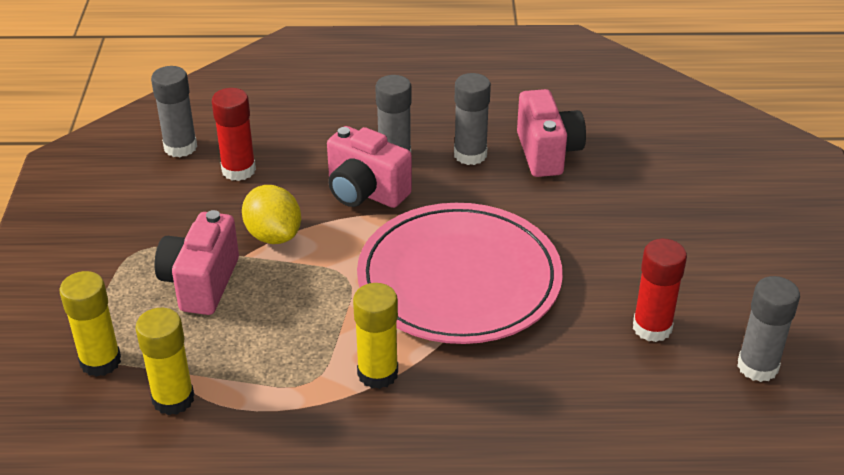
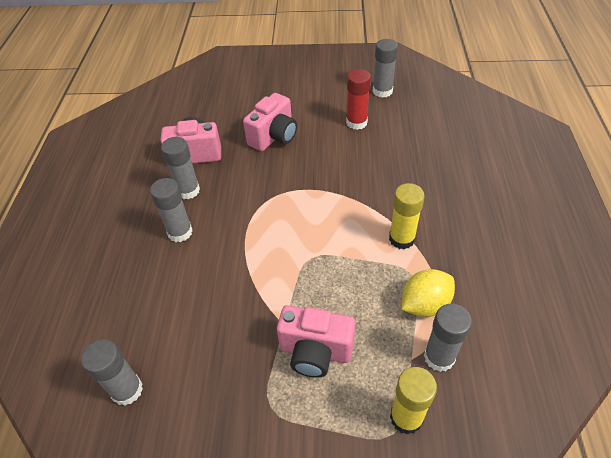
camera: 85 degrees left, 10 degrees up
yellow glue stick [135,308,194,415] -> grey glue stick [424,304,472,372]
red glue stick [212,88,256,181] -> none
yellow lemon [242,185,301,244] -> yellow lemon moved to [401,269,455,317]
pink camera [327,126,412,208] -> pink camera moved to [243,93,297,151]
pink plate [357,203,563,344] -> none

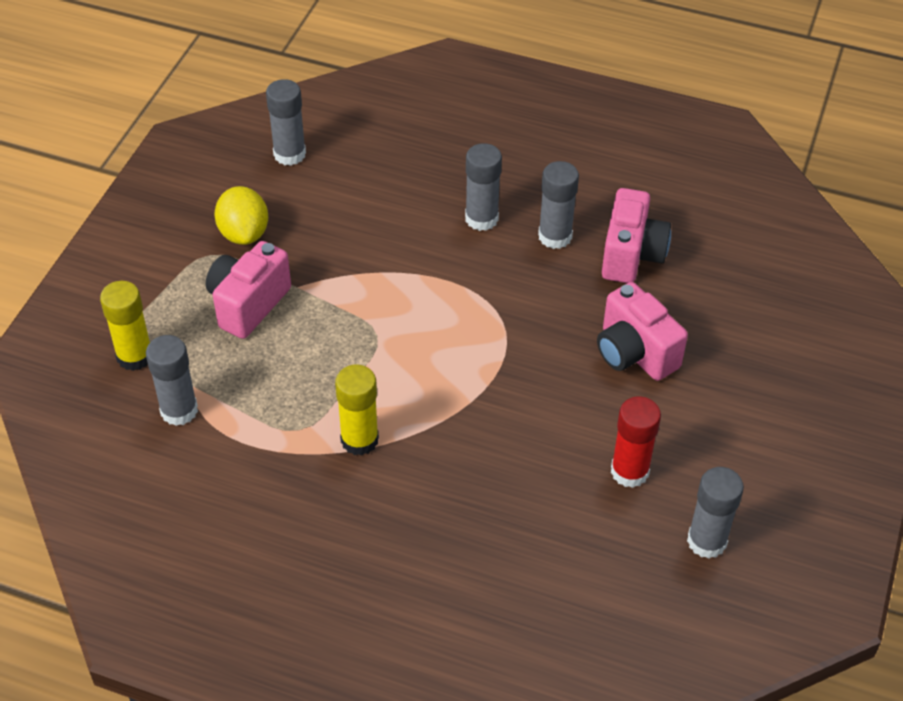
camera: 105 degrees right, 0 degrees up
yellow lemon [401,269,455,317] -> yellow lemon moved to [214,186,268,245]

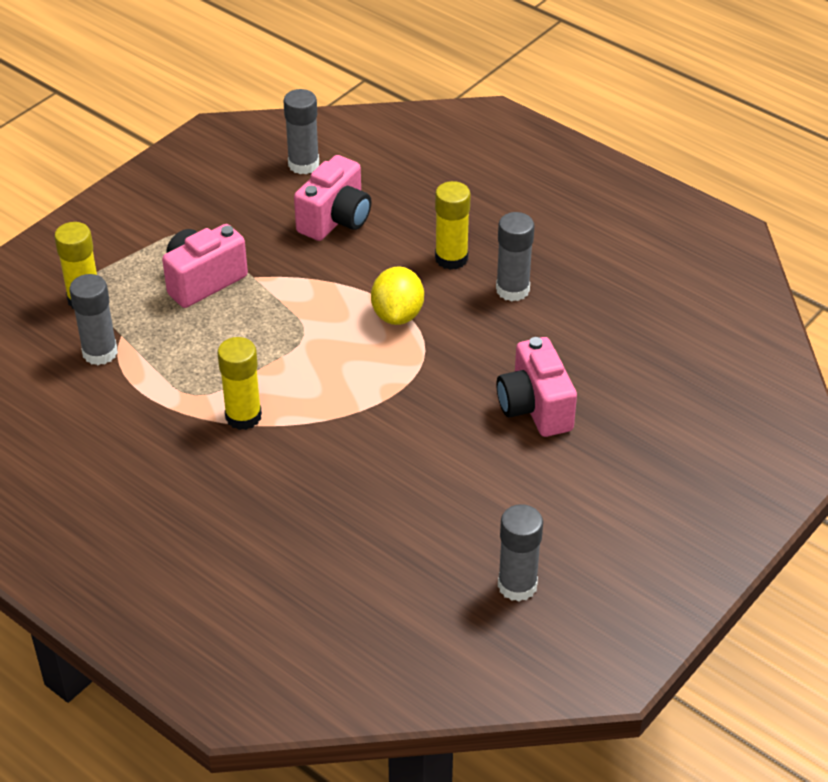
camera: 20 degrees right, 5 degrees down
yellow lemon [214,186,268,245] -> yellow lemon moved to [371,266,424,325]
grey glue stick [465,143,502,231] -> yellow glue stick [435,181,471,270]
pink camera [602,188,671,283] -> pink camera moved to [294,155,371,241]
red glue stick [611,396,661,488] -> none

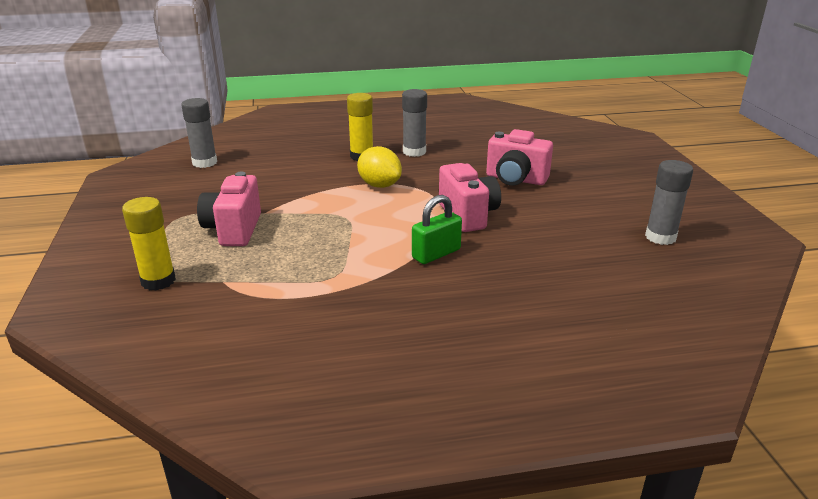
camera: 50 degrees left, 15 degrees down
grey glue stick [69,274,118,365] -> none
yellow glue stick [217,337,262,430] -> none
pink camera [294,155,371,241] -> pink camera moved to [439,163,501,232]
none -> green padlock [412,195,462,264]

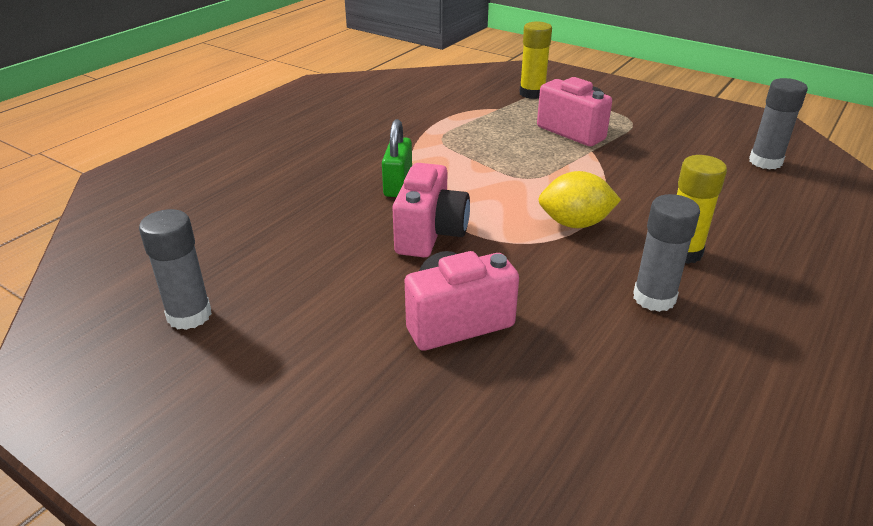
camera: 135 degrees right, 5 degrees up
pink camera [439,163,501,232] -> pink camera turned 105 degrees counterclockwise [392,163,470,257]

